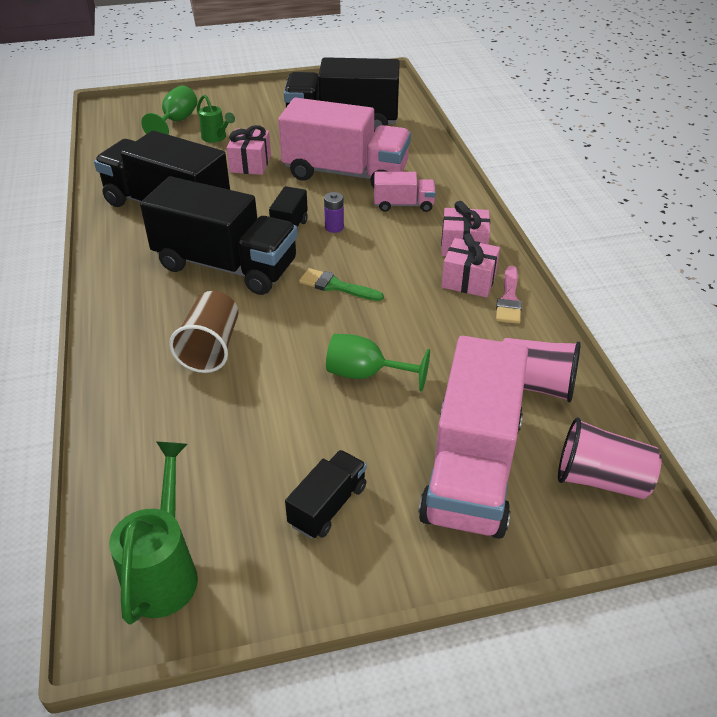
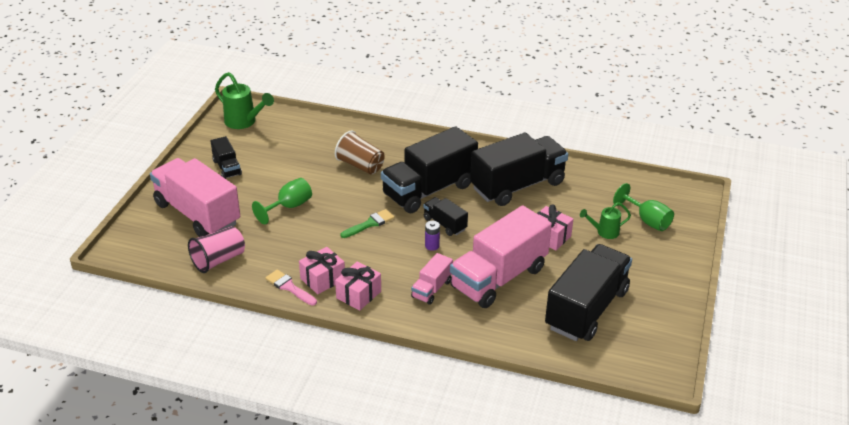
camera: 120 degrees right, 5 degrees down
pink cup [558,417,662,499] -> none

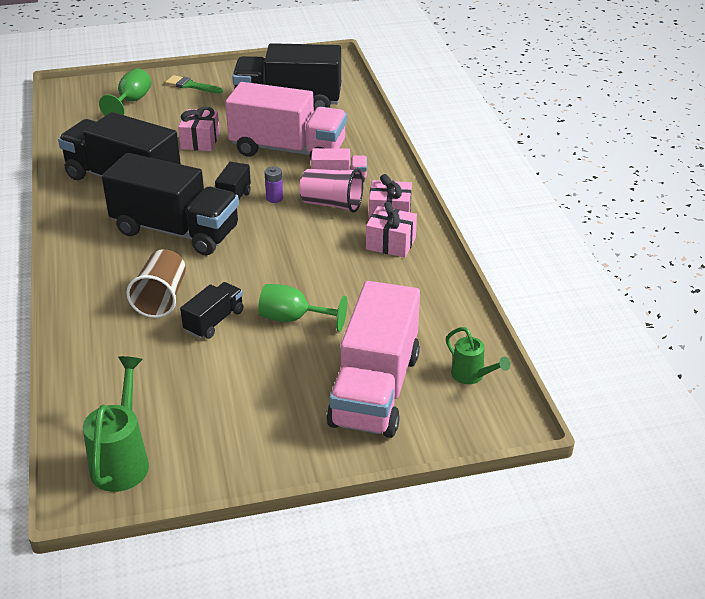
camera: 120 degrees left, 0 degrees up
pink cup [188,226,245,273] -> pink cup moved to [299,168,363,213]
black truck [211,136,242,179] -> black truck moved to [180,282,244,339]
pink brush [265,270,317,306] -> none
green brush [340,209,395,238] -> green brush moved to [165,75,223,94]
green watering can [580,202,631,239] -> green watering can moved to [446,327,511,384]

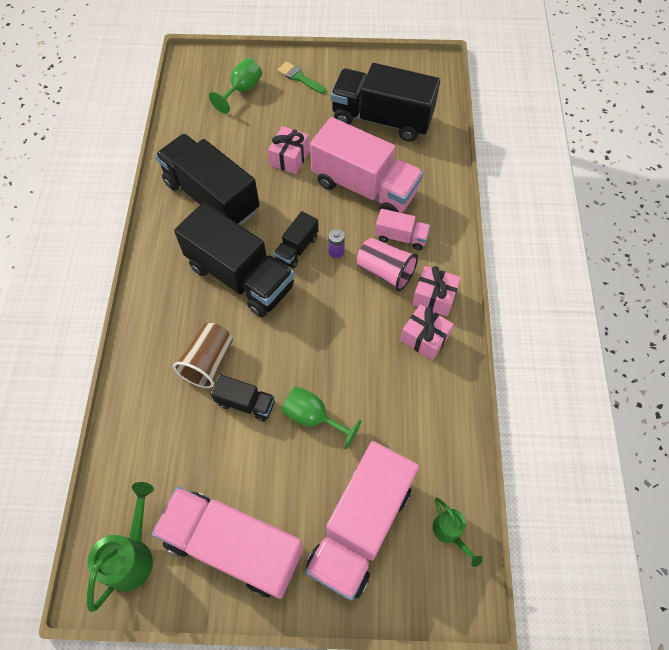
camera: 15 degrees right, 25 degrees up
black truck [180,282,244,339] -> black truck turned 60 degrees clockwise [210,374,275,421]
none -> pink truck [152,487,304,599]

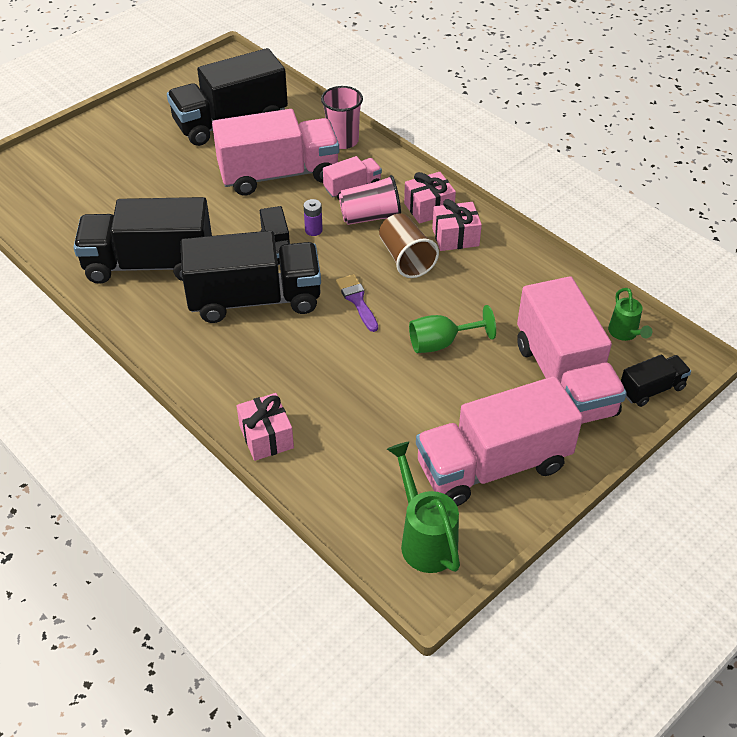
camera: 45 degrees left, 15 degrees down
brown cup [173,323,233,388] -> brown cup moved to [379,213,439,278]
green goblet [209,58,262,114] -> none
black truck [210,374,275,421] -> black truck moved to [621,354,691,407]
pink gift [268,126,309,174] -> pink gift moved to [236,393,294,461]
green brush [277,61,326,94] -> none
green watering can [433,497,483,567] -> green watering can turned 60 degrees clockwise [608,288,652,341]
none -> pink cup [321,86,363,149]
none -> purple brush [336,274,378,332]

